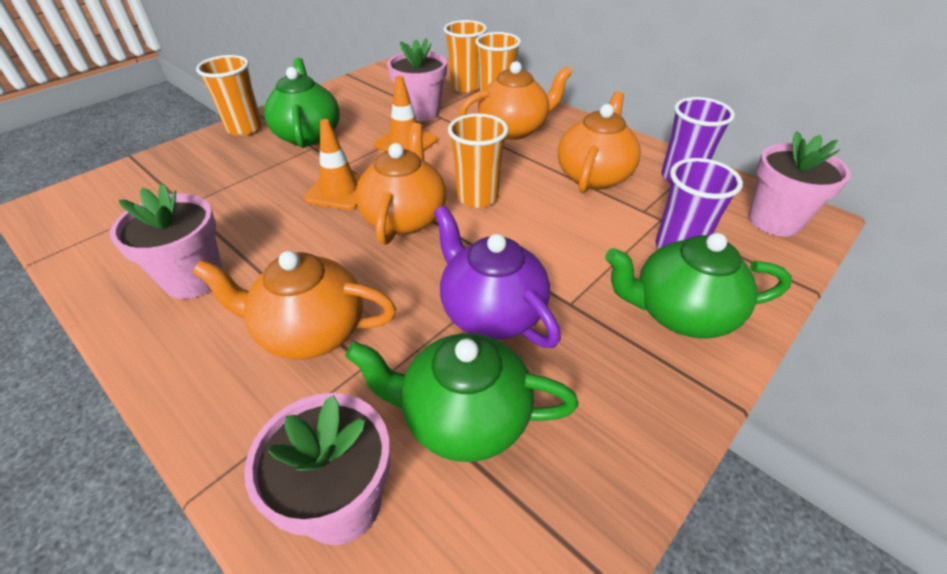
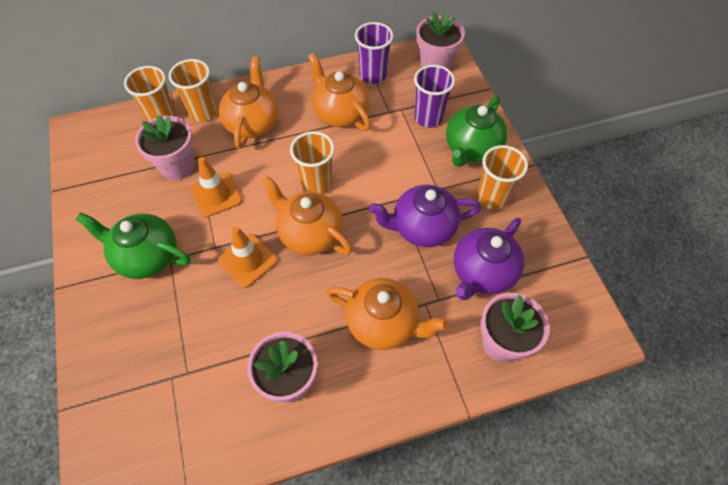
camera: 60 degrees left, 15 degrees up
orange teapot [192,251,396,359] -> orange teapot turned 105 degrees counterclockwise [326,278,448,350]
orange cup [196,55,262,136] -> orange cup moved to [477,145,528,210]
green teapot [346,333,578,462] -> purple teapot [454,218,525,300]

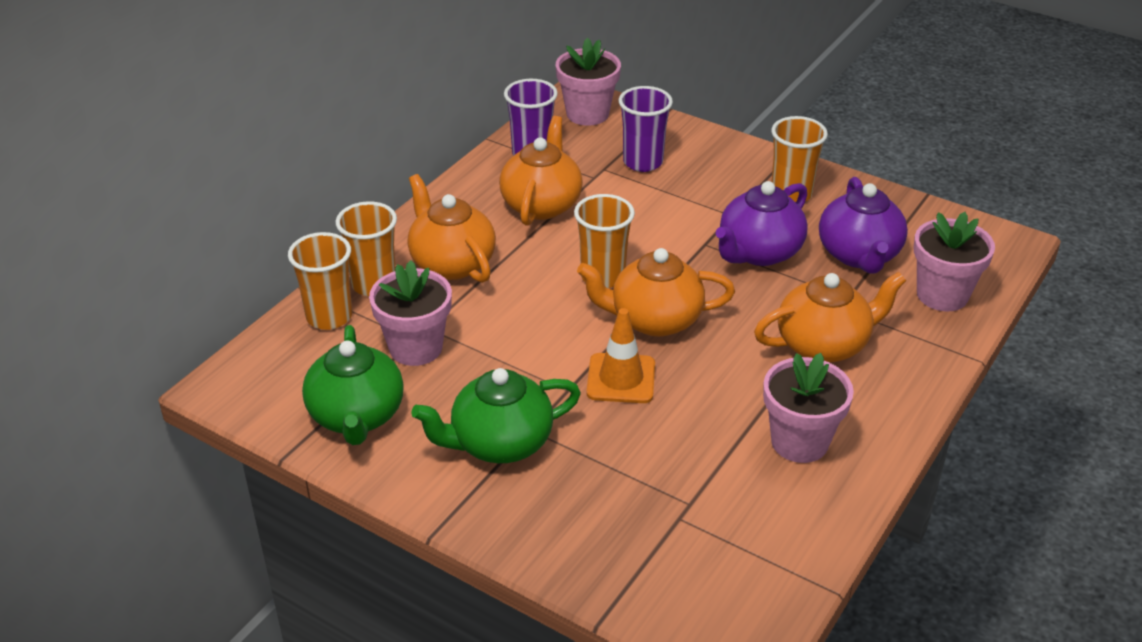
camera: 40 degrees left, 20 degrees down
orange traffic cone [190,157,242,218] -> none
orange teapot [308,53,371,131] -> orange teapot turned 90 degrees clockwise [499,116,583,226]
green teapot [446,96,508,167] -> green teapot moved to [302,325,404,445]

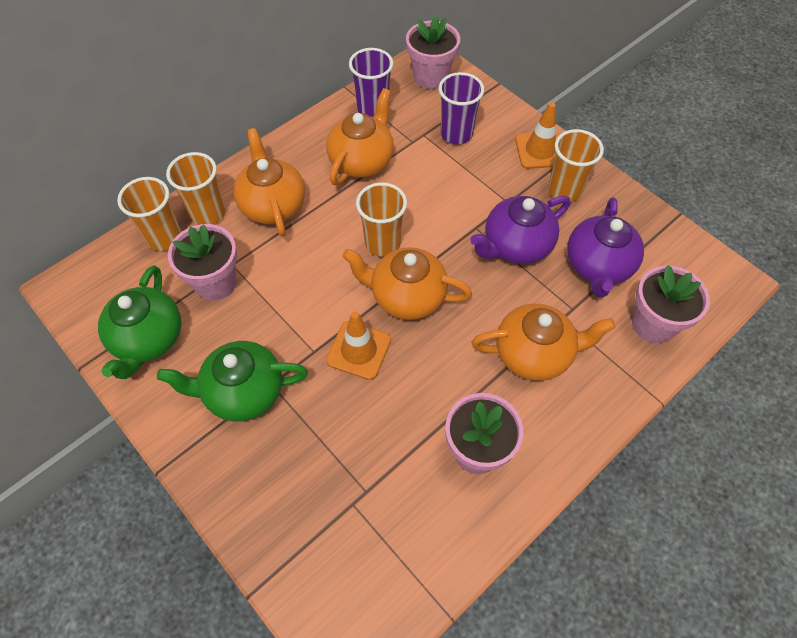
camera: 15 degrees right, 20 degrees up
none -> orange traffic cone [515,102,559,169]

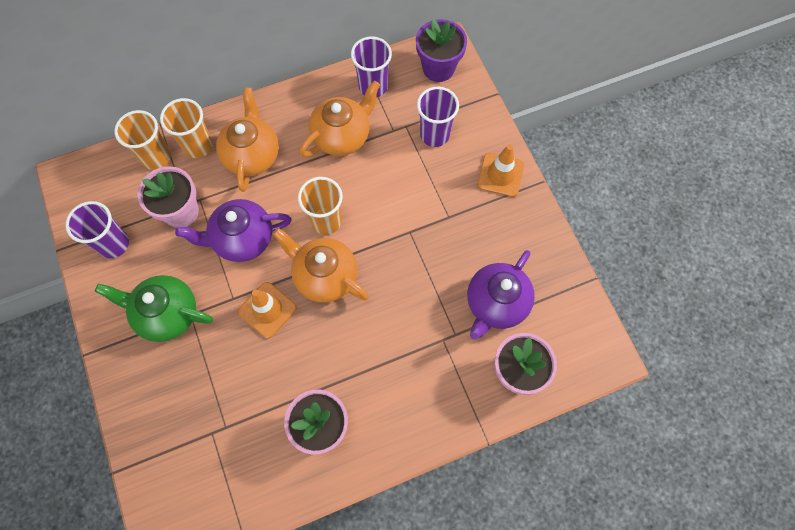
camera: 20 degrees right, 10 degrees up
green teapot [98,265,181,379] -> purple cup [66,201,129,258]
pink flower pot [406,15,460,89] -> purple flower pot [416,19,467,82]
purple teapot [470,196,570,264] -> purple teapot moved to [175,199,292,262]
orange teapot [471,304,615,381] -> none
orange cup [548,129,604,203] -> none

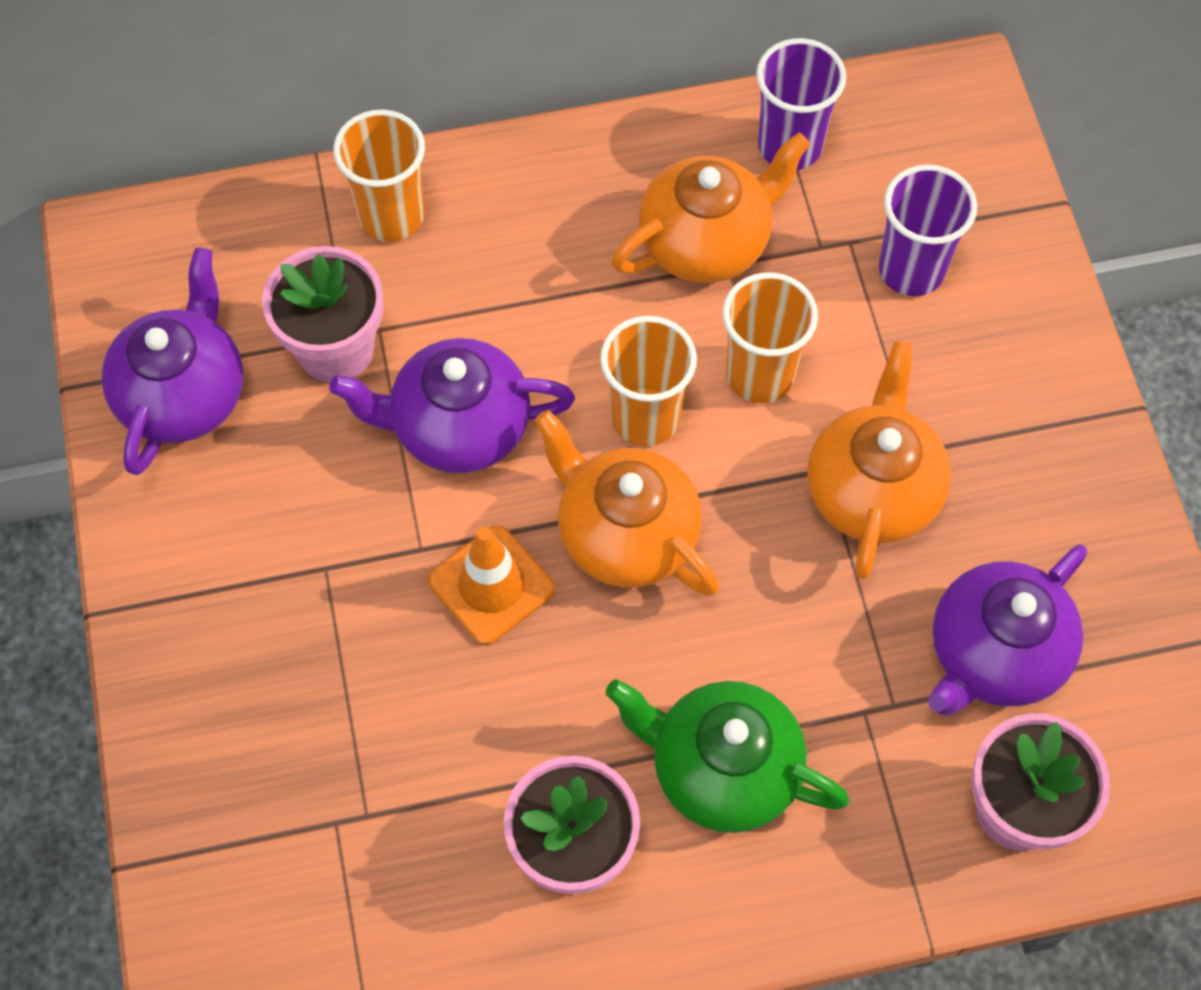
camera: 10 degrees right, 5 degrees down
purple cup [66,201,129,258] -> purple teapot [102,247,243,475]
green teapot [95,275,213,342] -> green teapot moved to [606,679,850,833]
orange cup [114,110,171,170] -> orange cup moved to [722,272,818,403]
orange teapot [216,88,279,192] -> orange teapot moved to [807,341,951,579]
purple flower pot [416,19,467,82] -> none
orange traffic cone [477,144,524,197] -> none

